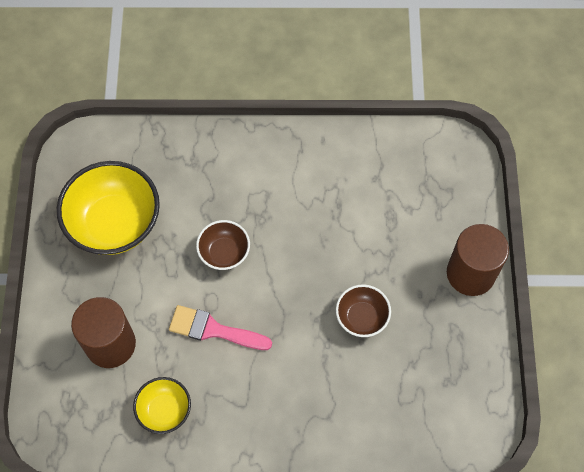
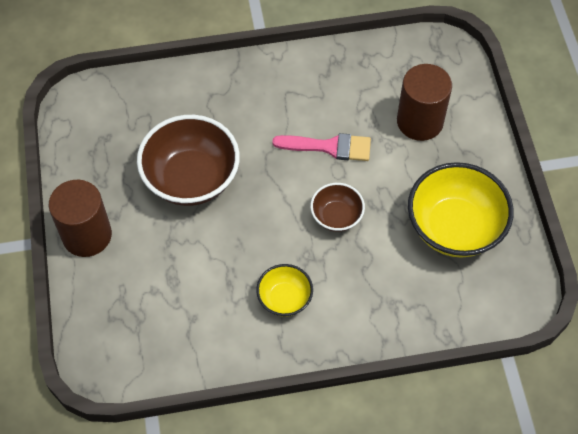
camera: 170 degrees right, 5 degrees down
yellow bowl [133,377,191,434] -> yellow bowl moved to [256,264,313,317]
brown bowl [336,285,391,337] -> brown bowl [137,115,240,206], size x1.89

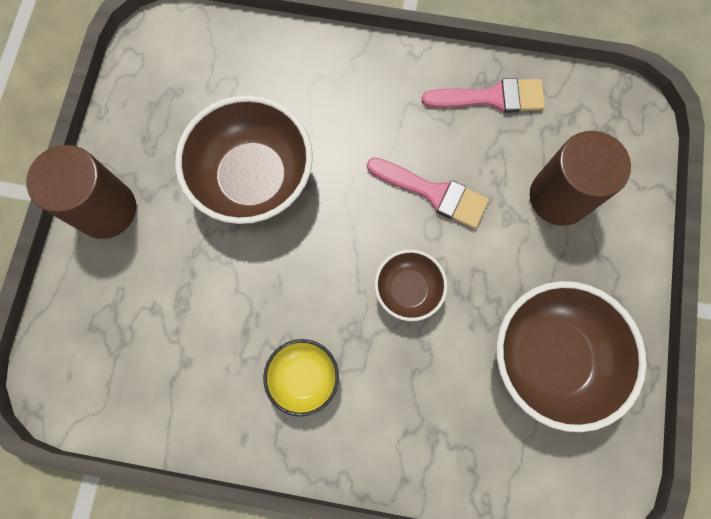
camera: 20 degrees right, 15 degrees up
yellow bowl [408,162,514,258] -> brown bowl [496,281,647,432]
none -> pink brush [422,78,545,113]

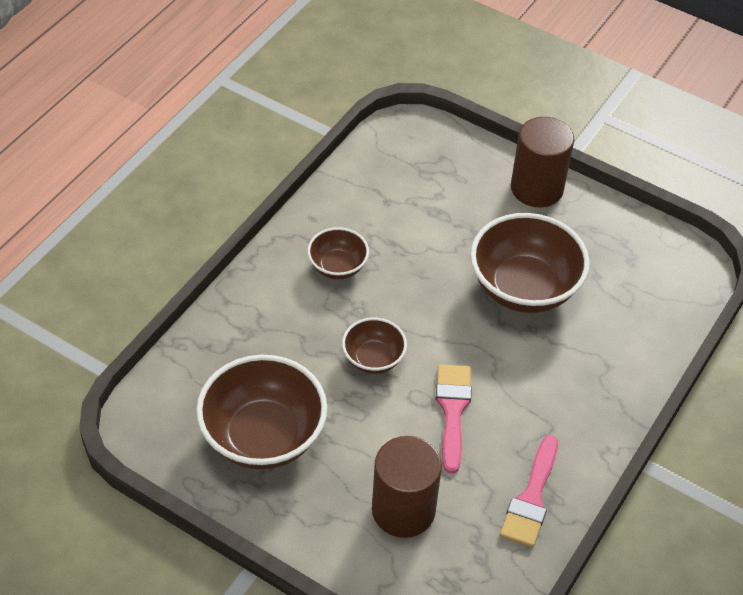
camera: 110 degrees right, 25 degrees down
yellow bowl [263,339,339,417] -> brown bowl [307,227,369,279]
pink brush [367,157,489,229] -> pink brush turned 135 degrees clockwise [436,364,472,474]

